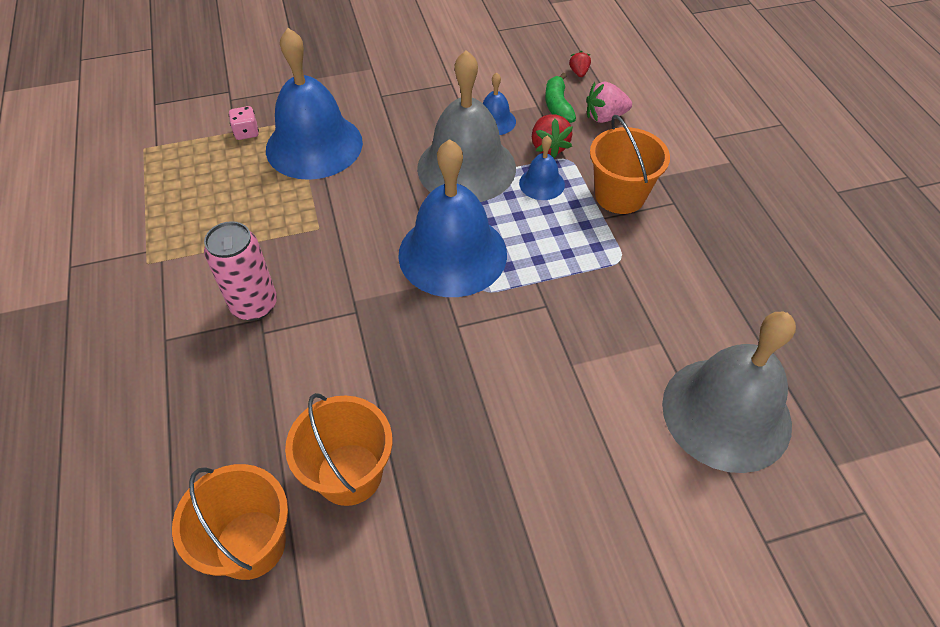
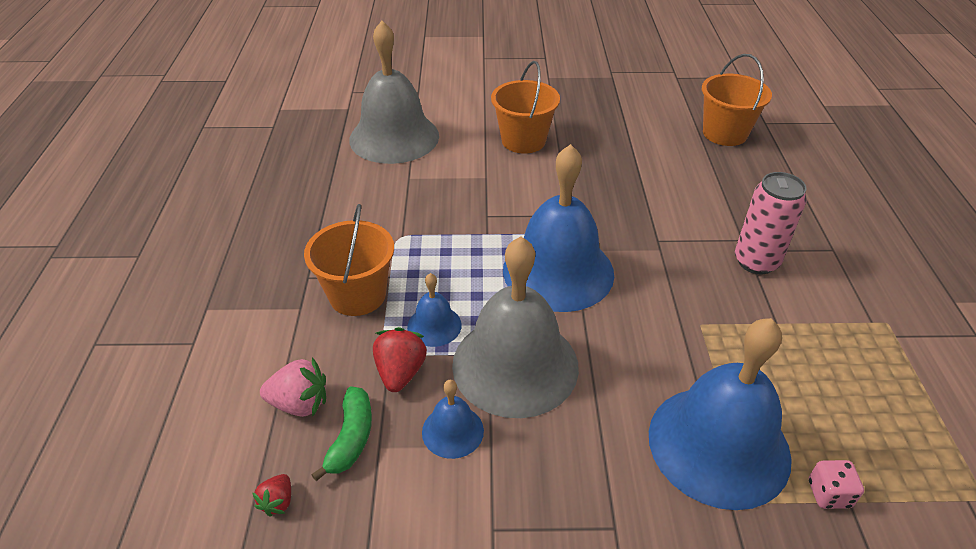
camera: 165 degrees left, 10 degrees down
orange bucket [285,393,392,506] -> orange bucket moved to [491,61,560,154]

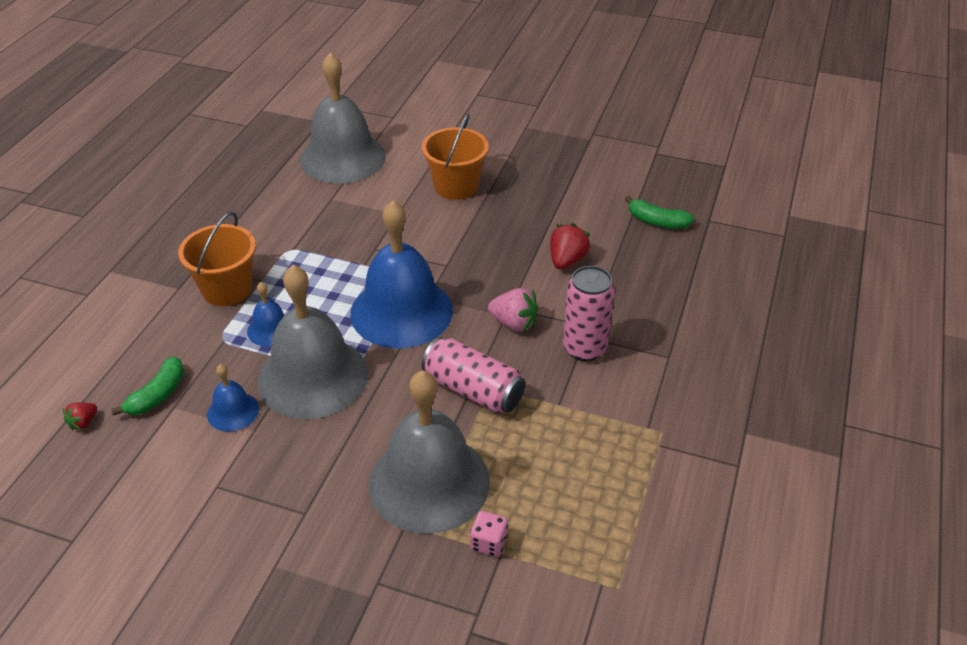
camera: 20 degrees right, 0 degrees up
pink strawberry [260,357,326,417] -> pink strawberry moved to [488,288,539,332]
red strawberry [373,327,427,392] -> red strawberry moved to [550,223,591,269]
blue bell [649,318,792,510] -> grey bell [369,370,490,534]
orange bucket [702,54,772,146] -> green banana [625,196,695,229]
none -> pink can [422,337,525,414]

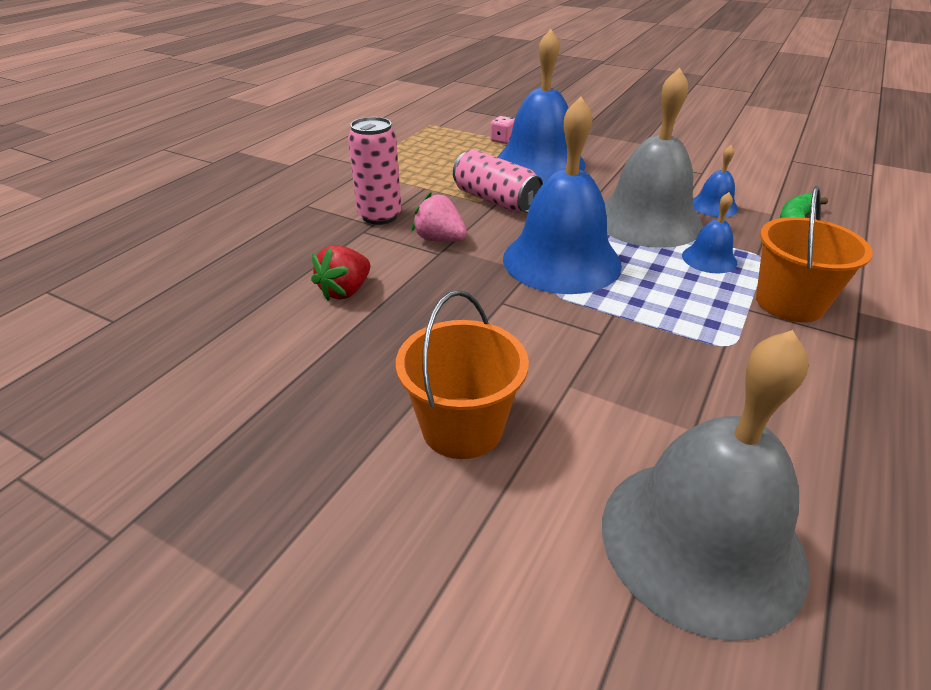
camera: 170 degrees left, 5 degrees down
red strawberry [63,402,97,431] -> none
grey bell [369,370,490,534] -> blue bell [497,29,585,182]
green banana [625,196,695,229] -> none

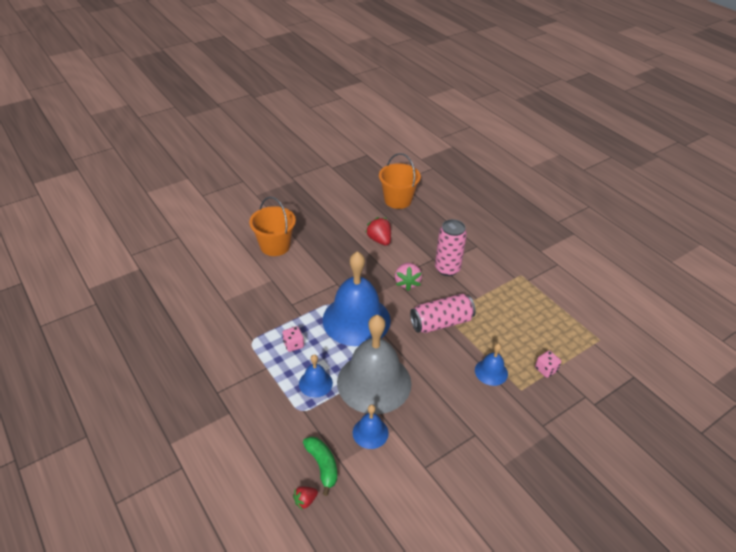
camera: 115 degrees right, 5 degrees up
pink strawberry [412,193,467,242] -> pink strawberry turned 120 degrees clockwise [395,263,422,291]
blue bell [497,29,585,182] -> blue bell [475,343,508,386], size x0.45
grey bell [602,330,809,641] -> none
orange bucket [756,186,873,322] -> orange bucket moved to [379,153,421,209]
none -> pink dice [282,326,304,352]
none -> red strawberry [293,486,318,510]

